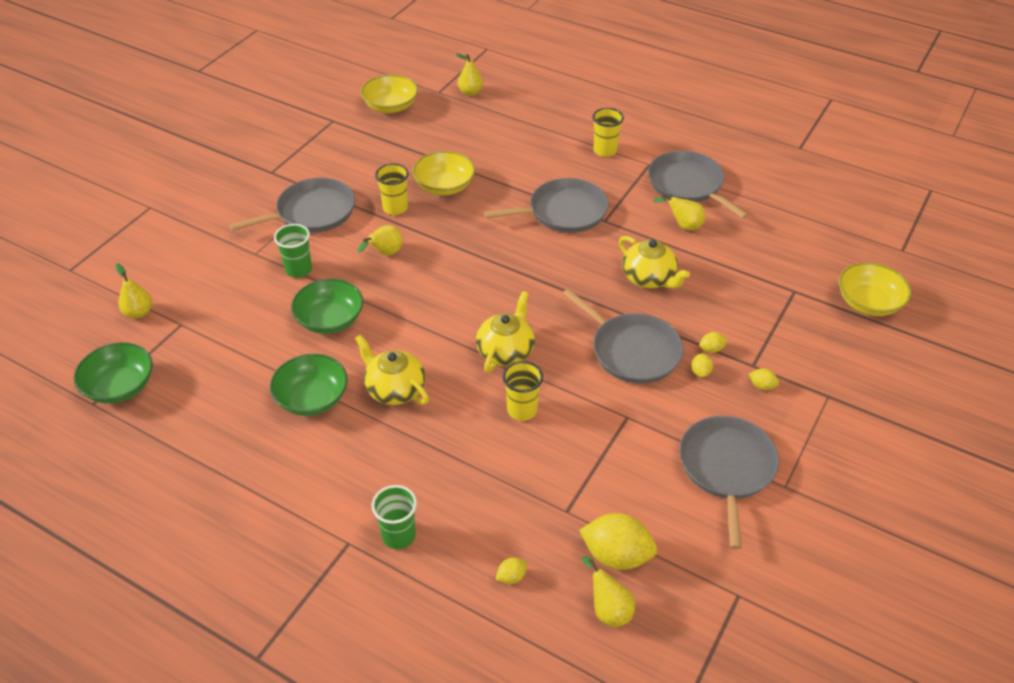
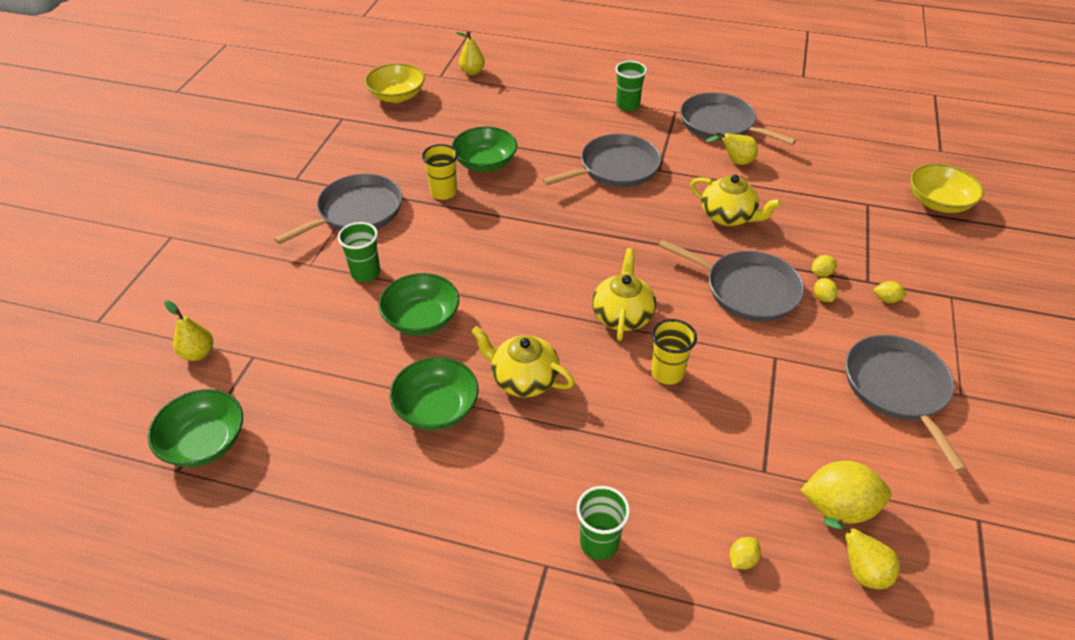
camera: 15 degrees left, 0 degrees up
yellow pear [357,225,403,256] -> none
yellow bowl [412,151,475,195] -> green bowl [452,127,517,172]
yellow cup [592,108,624,157] -> green cup [615,61,647,111]

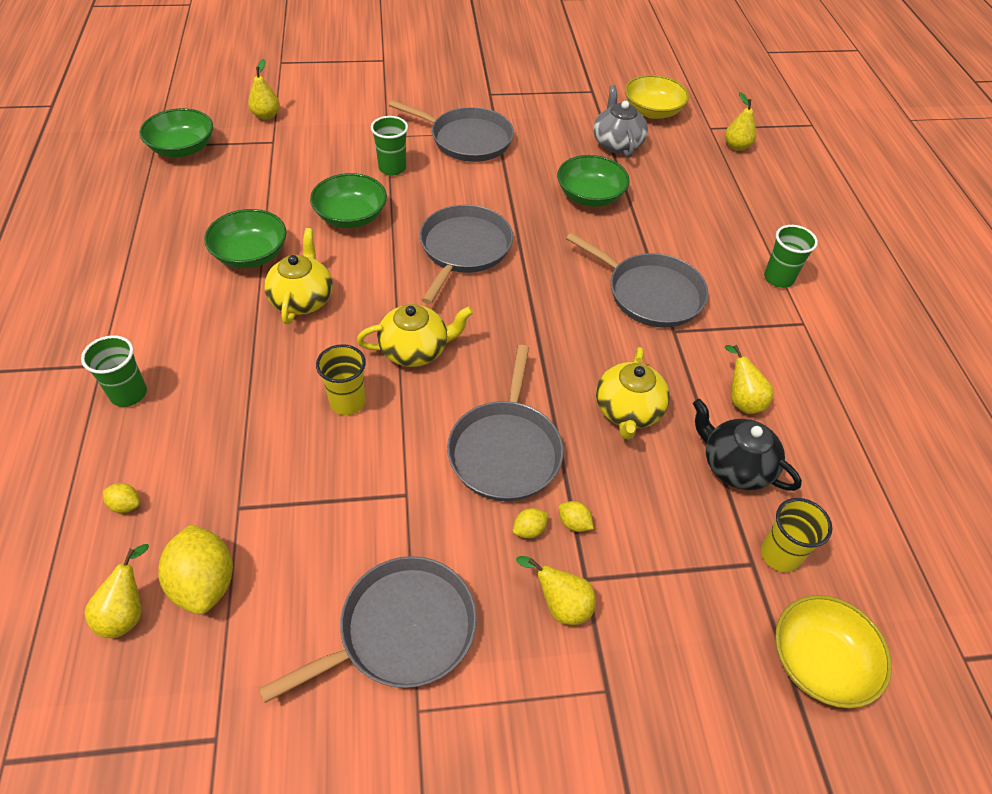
camera: 65 degrees right, 5 degrees up
yellow cup [422,144,458,200] -> yellow cup moved to [761,498,832,572]
grey pan [680,93,796,145] -> grey pan moved to [420,204,513,304]
yellow lemon [873,281,907,303] -> yellow pear [516,556,596,625]
none -> grey teapot [594,85,648,157]
none -> black teapot [693,399,802,491]

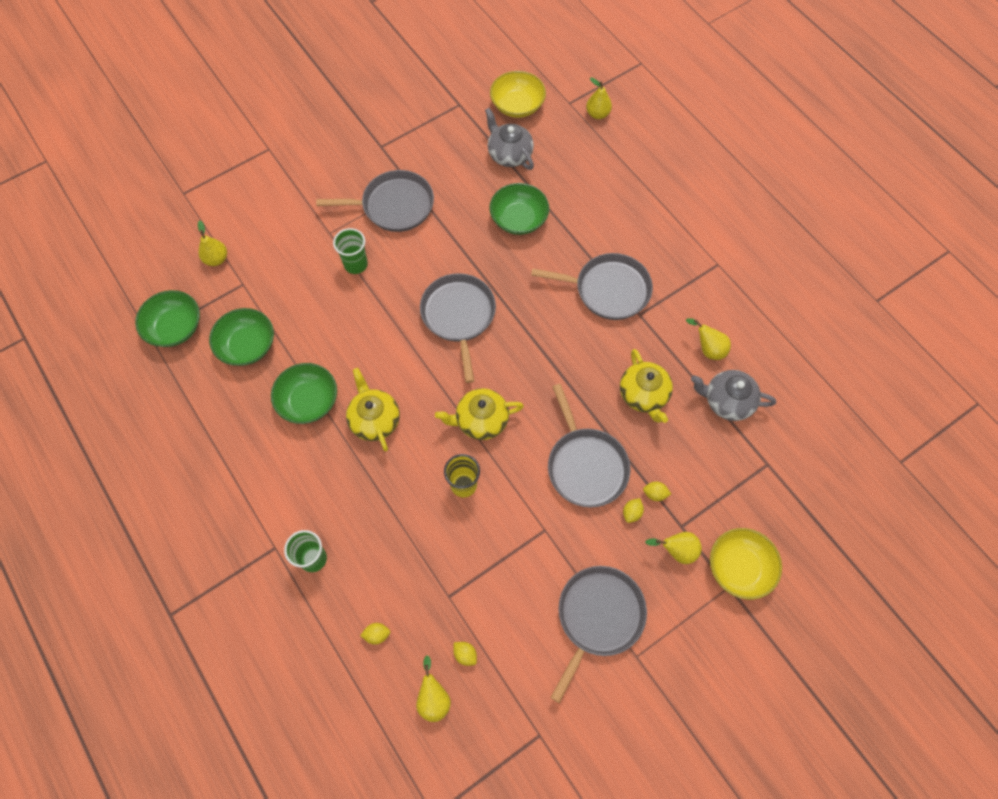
camera: 25 degrees left, 15 degrees up
yellow lemon [159,524,233,615] -> yellow lemon [453,642,477,666], size x0.45
green bowl [310,173,387,228] -> green bowl moved to [209,308,274,366]
yellow teapot [357,304,473,367] -> yellow teapot turned 150 degrees counterclockwise [435,388,524,440]
black teapot [693,399,802,491] -> grey teapot [691,370,776,421]
yellow cup [761,498,832,572] -> none
green cup [764,225,818,288] -> none
yellow bowl [775,595,892,708] -> yellow bowl moved to [710,528,782,600]

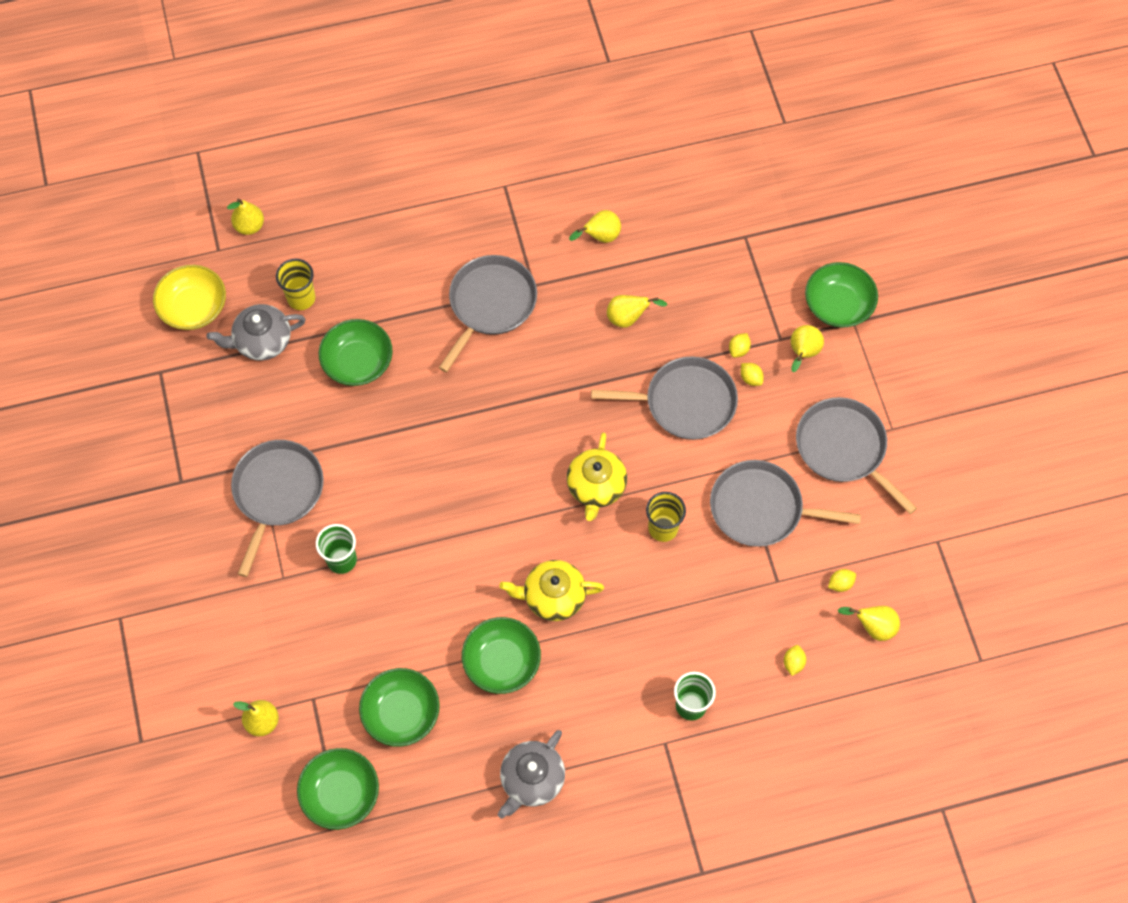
camera: 70 degrees left, 0 degrees up
grey pan [420,273,496,383] -> grey pan moved to [710,460,861,547]
yellow teapot [620,349,673,423] -> yellow pear [607,295,668,328]
grey teapot [691,370,776,421] -> grey teapot moved to [498,730,565,819]
yellow bowl [710,528,782,600] -> green bowl [805,262,878,328]
none -> yellow cup [276,259,315,310]

